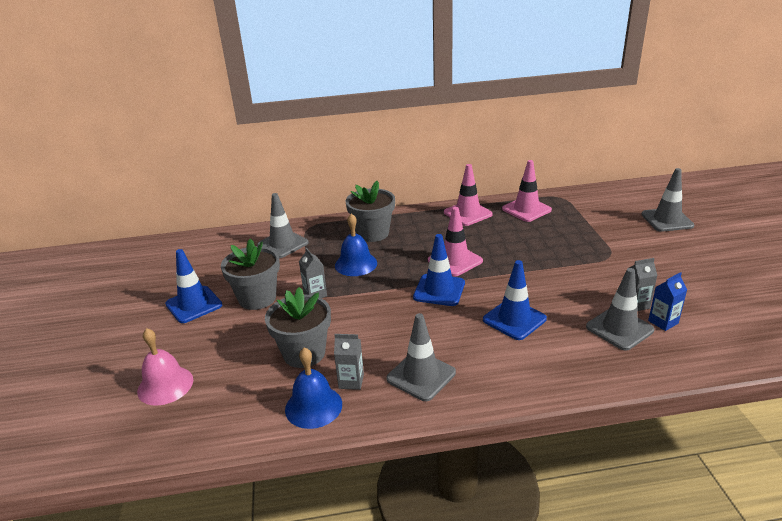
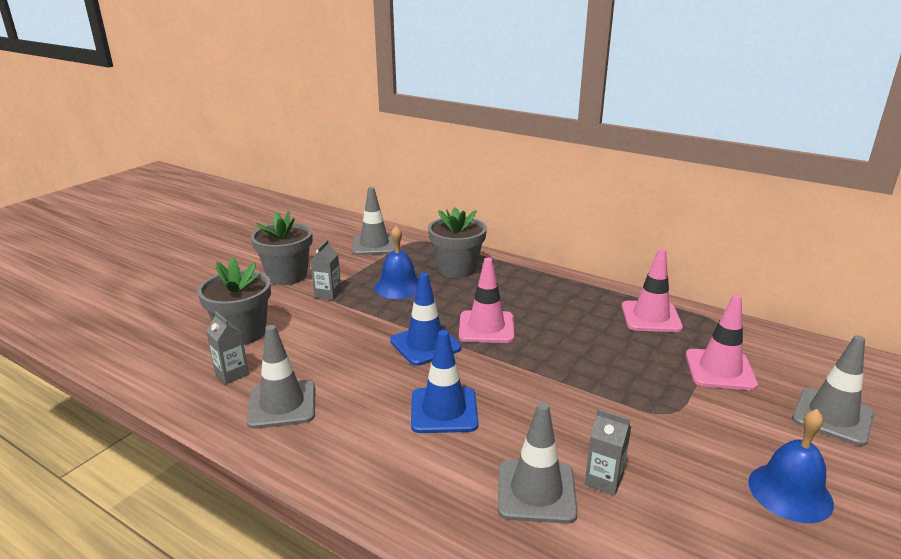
camera: 40 degrees right, 5 degrees down
pink bell [137,328,193,406] -> none
blue traffic cone [165,249,222,323] -> none
blue bell [285,347,342,429] -> blue bell moved to [748,409,834,523]
pink traffic cone [444,164,493,226] -> pink traffic cone moved to [686,294,758,390]
blue carton [648,272,687,331] -> none

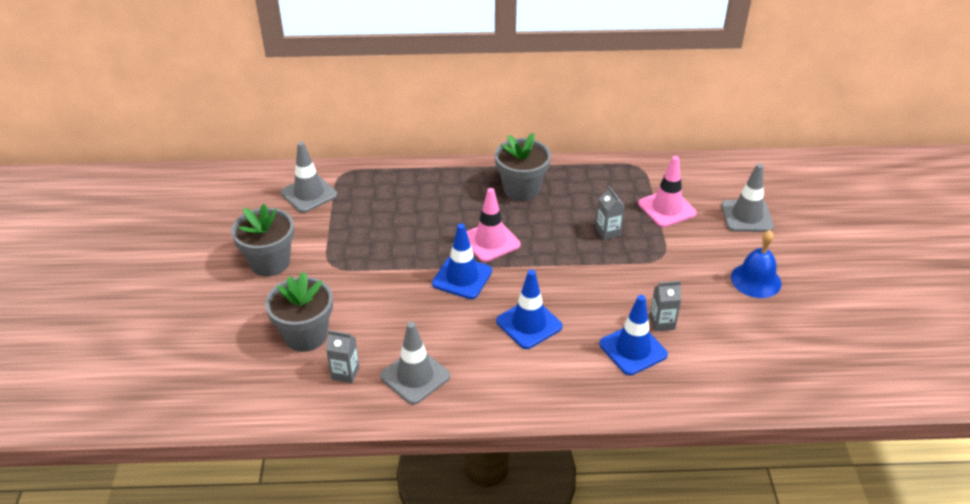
camera: 35 degrees left, 15 degrees up
grey carton [310,240,341,300] -> grey carton moved to [596,186,625,240]
blue bell [374,226,419,299] -> none
grey flower pot [428,208,487,278] -> grey flower pot moved to [495,133,551,201]
grey traffic cone [498,402,578,524] -> blue traffic cone [599,295,668,375]
pink traffic cone [622,248,683,332] -> none

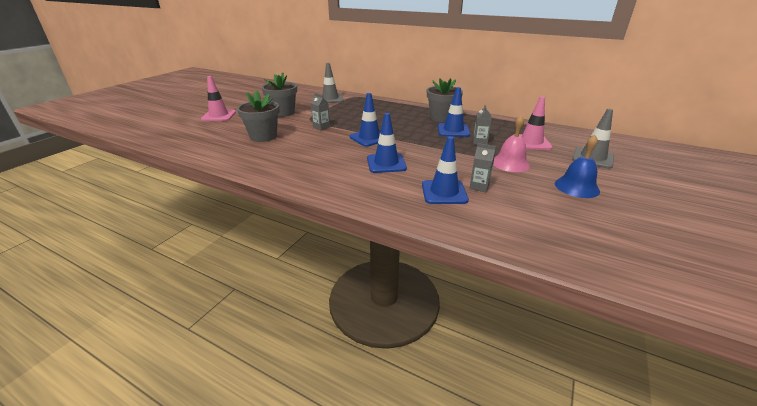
camera: 30 degrees right, 10 degrees down
grey carton [326,330,359,383] -> grey carton moved to [311,93,330,130]
grey traffic cone [380,322,450,405] -> none
pink traffic cone [466,188,520,262] -> pink traffic cone moved to [201,76,236,121]
none -> blue traffic cone [438,87,470,137]
none -> pink bell [493,115,530,172]

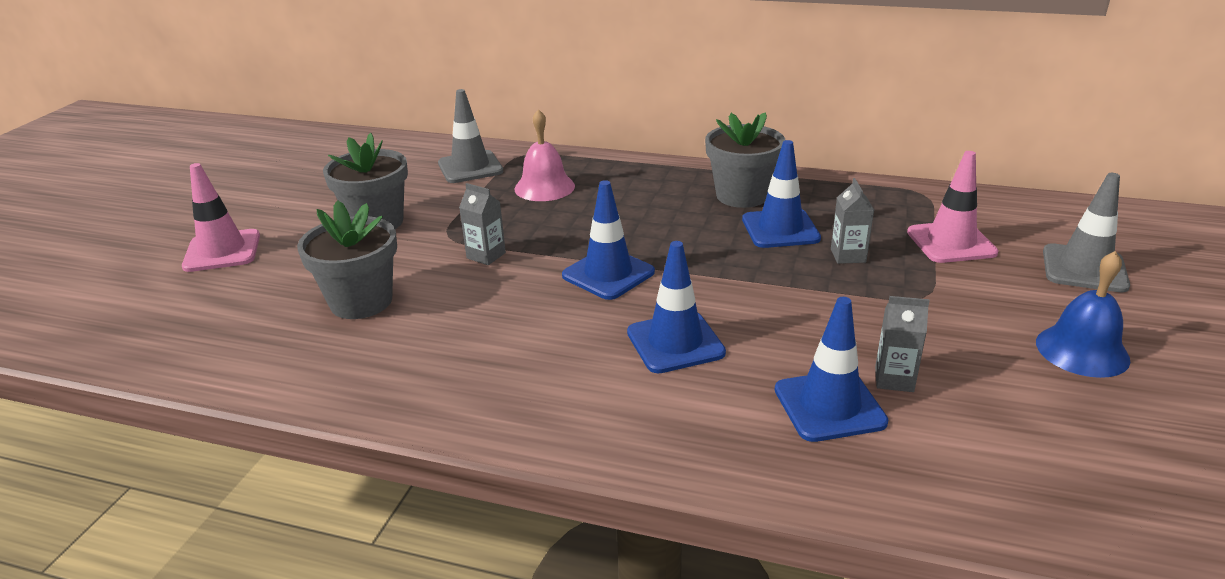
camera: 10 degrees left, 0 degrees up
pink bell [493,115,530,172] -> pink bell moved to [515,109,575,201]

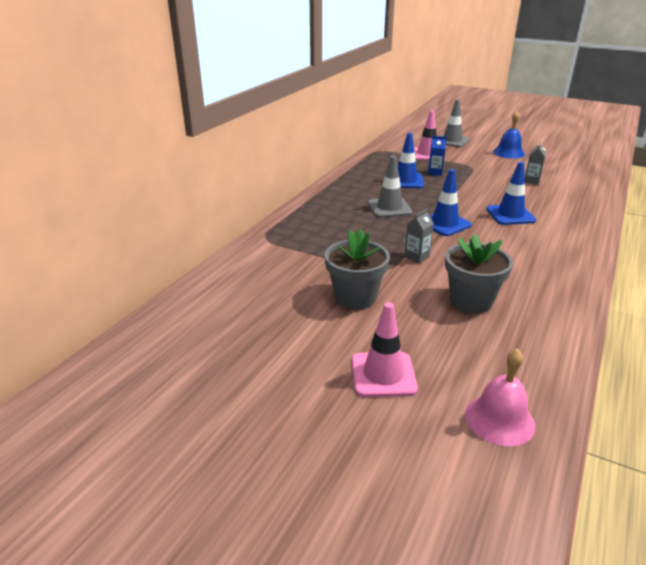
camera: 80 degrees left, 0 degrees up
grey traffic cone [438,89,504,183] -> grey traffic cone moved to [368,156,413,218]
pink bell [515,109,575,201] -> pink bell moved to [465,348,535,447]
grey flower pot [705,112,785,208] -> none
blue traffic cone [775,297,889,442] -> none
grey carton [831,178,874,264] -> blue carton [428,136,447,176]

